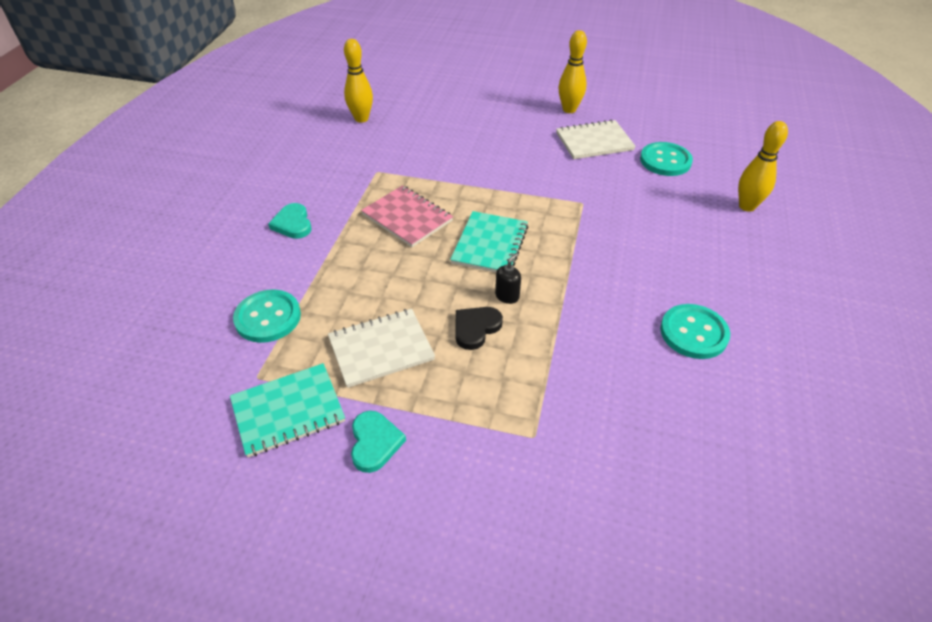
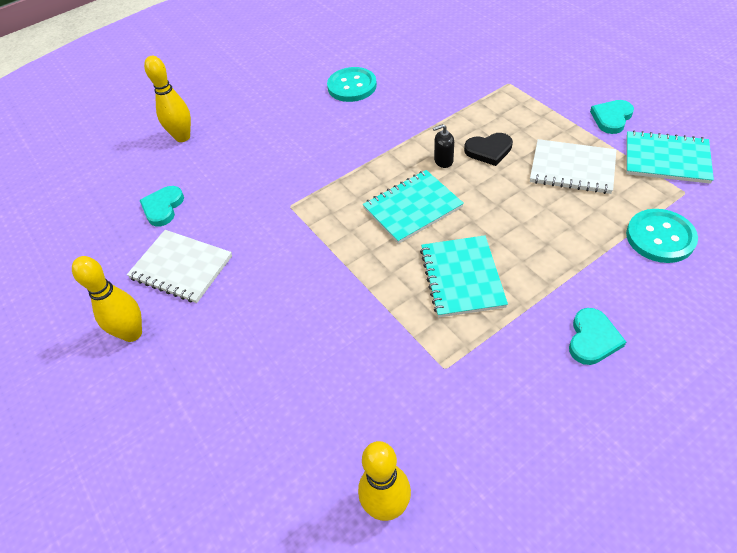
camera: 135 degrees left, 5 degrees up
pink notebook [361,185,453,247] -> turquoise notebook [420,235,508,317]
turquoise button [640,142,693,176] -> turquoise heart [139,186,184,226]

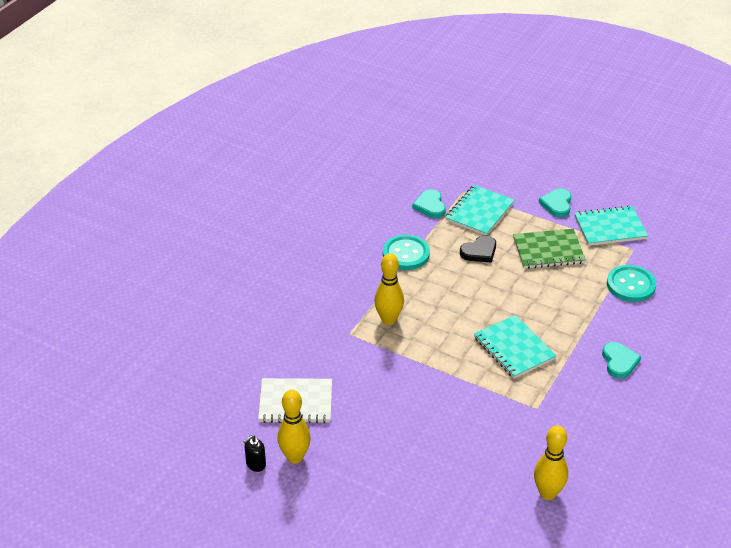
camera: 30 degrees left, 10 degrees down
turquoise heart [139,186,184,226] -> turquoise heart moved to [412,189,446,218]
yellow bowling pin [144,56,191,142] -> yellow bowling pin moved to [374,253,404,325]
turquoise button [327,67,377,102] -> turquoise button moved to [383,235,430,270]
turquoise notebook [363,170,464,244] -> turquoise notebook moved to [445,185,515,235]
black soap dispenser [433,124,454,168] -> black soap dispenser moved to [243,435,266,472]
white notebook [530,139,616,194] -> green notebook [513,229,586,269]

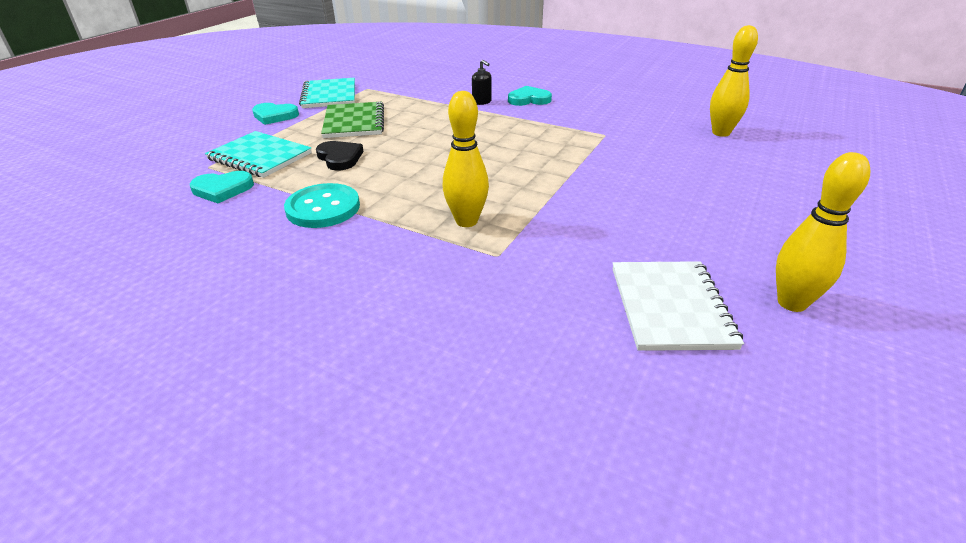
camera: 90 degrees left, 5 degrees down
black soap dispenser [243,435,266,472] -> black soap dispenser moved to [472,60,492,105]
turquoise notebook [474,315,556,378] -> none
turquoise button [607,265,656,302] -> none

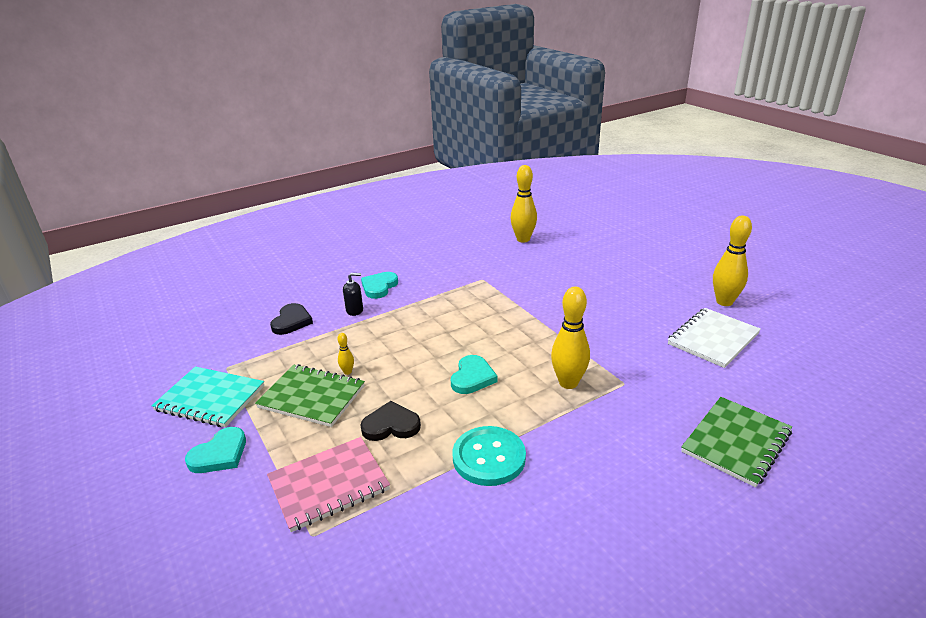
camera: 60 degrees left, 5 degrees down
turquoise heart [190,171,254,203] -> turquoise heart moved to [451,355,498,394]
turquoise notebook [205,131,312,178] -> pink notebook [267,437,390,532]
white notebook [613,261,744,351] -> white notebook turned 75 degrees counterclockwise [668,308,761,368]
none -> black heart [270,303,313,335]
none -> yellow bowling pin [337,333,354,375]
none -> green notebook [681,397,792,487]

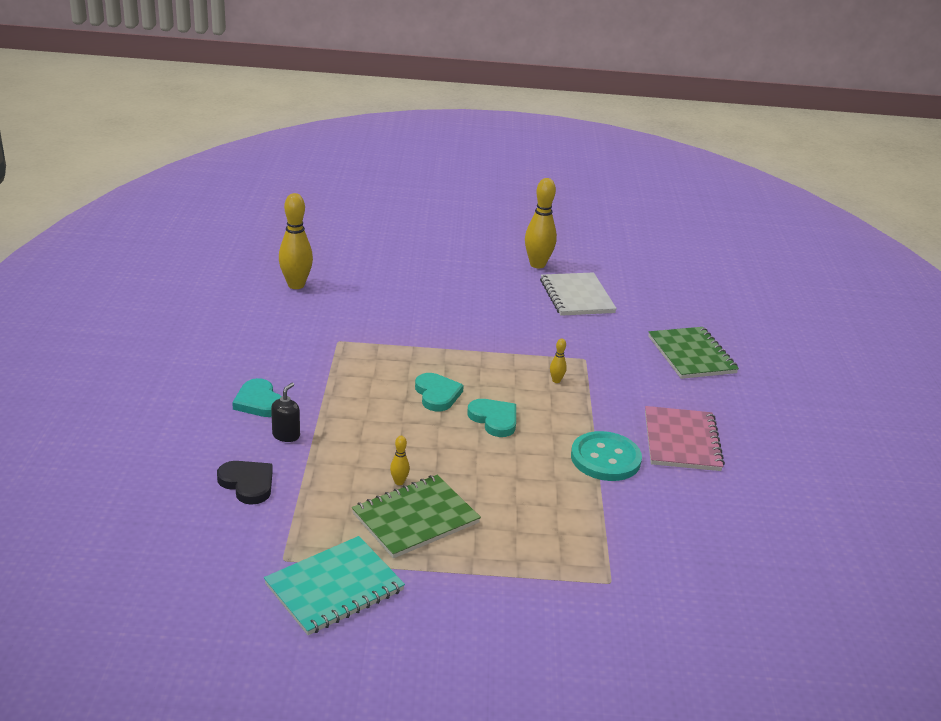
camera: 60 degrees left, 0 degrees up
turquoise heart [185,427,246,473] -> turquoise heart moved to [415,373,464,411]
pink notebook [267,437,390,532] -> pink notebook moved to [645,406,725,471]
black heart [361,401,421,441] -> none
yellow bowling pin [551,287,590,389] -> yellow bowling pin [550,339,567,383], size x0.44

